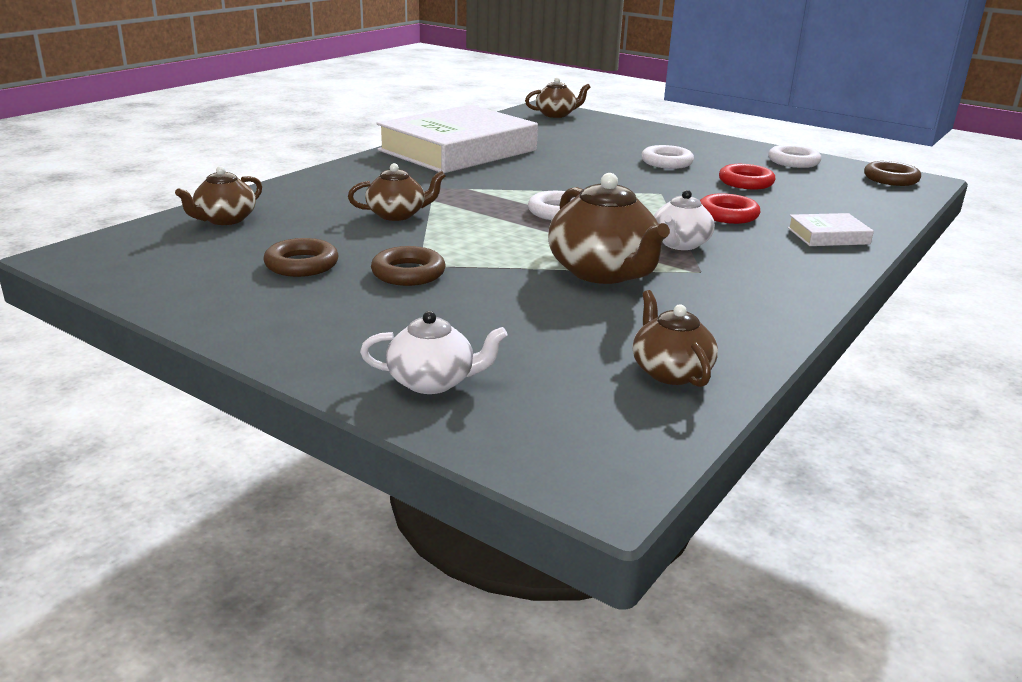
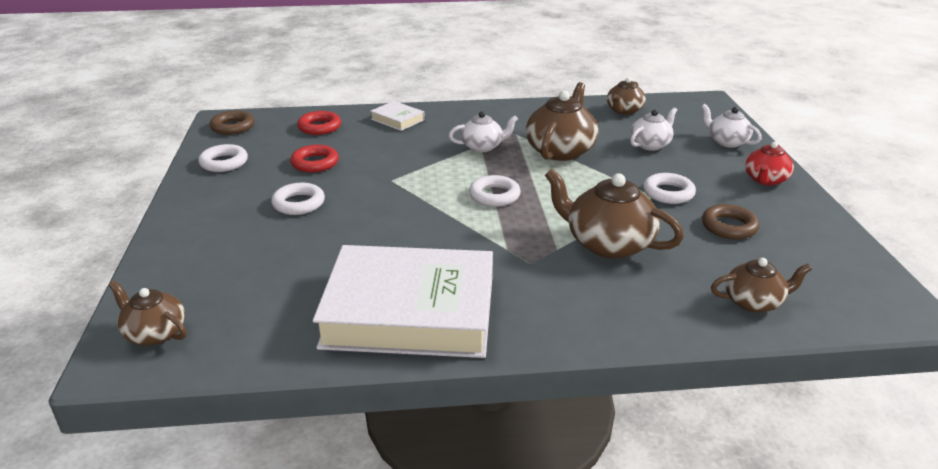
camera: 130 degrees left, 5 degrees up
brown teapot [348,163,446,221] -> brown teapot [545,169,684,259], size x1.67
brown ring [371,246,445,286] -> white ring [643,173,696,204]
red ring [700,193,760,224] -> red ring moved to [297,111,341,135]
none -> white teapot [630,108,677,151]
none -> red teapot [745,142,794,186]

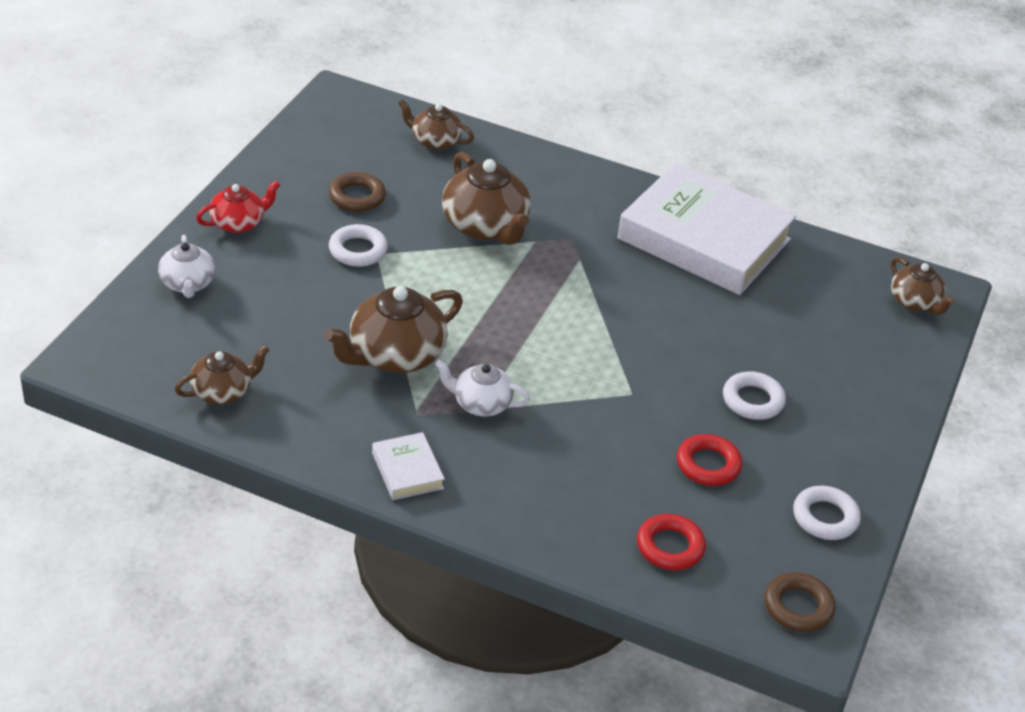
camera: 155 degrees left, 10 degrees up
white book [370,101,425,131] -> white book moved to [372,432,445,500]
white ring [469,175,521,207] -> none
white teapot [630,108,677,151] -> none

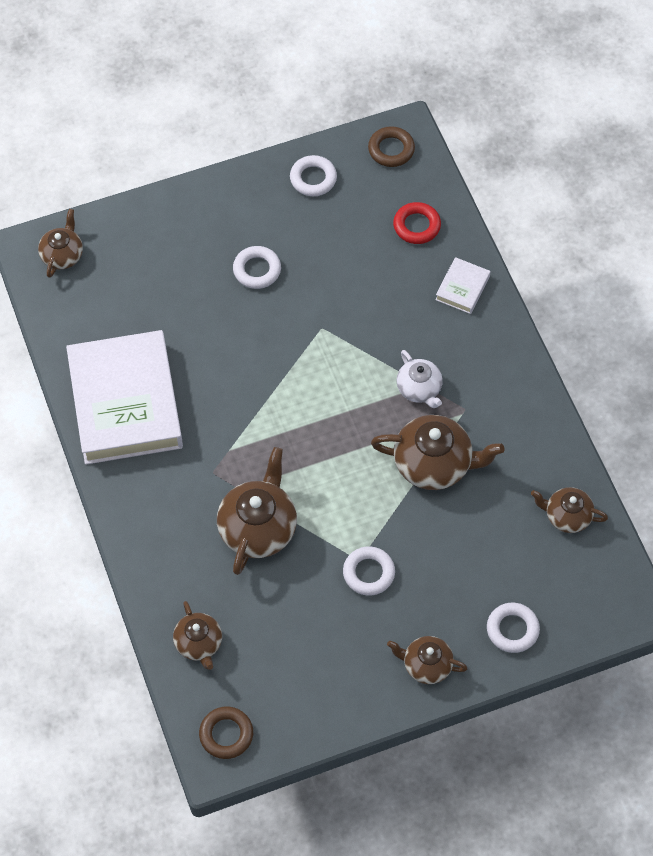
camera: 130 degrees left, 20 degrees up
white teapot [158,235,215,298] -> white ring [487,603,540,653]
red teapot [196,181,280,233] -> brown teapot [387,636,468,684]
brown ring [329,172,386,212] -> brown ring moved to [199,706,253,759]
white book [372,432,445,500] -> white book moved to [435,257,490,314]
red ring [677,434,742,486] -> none

